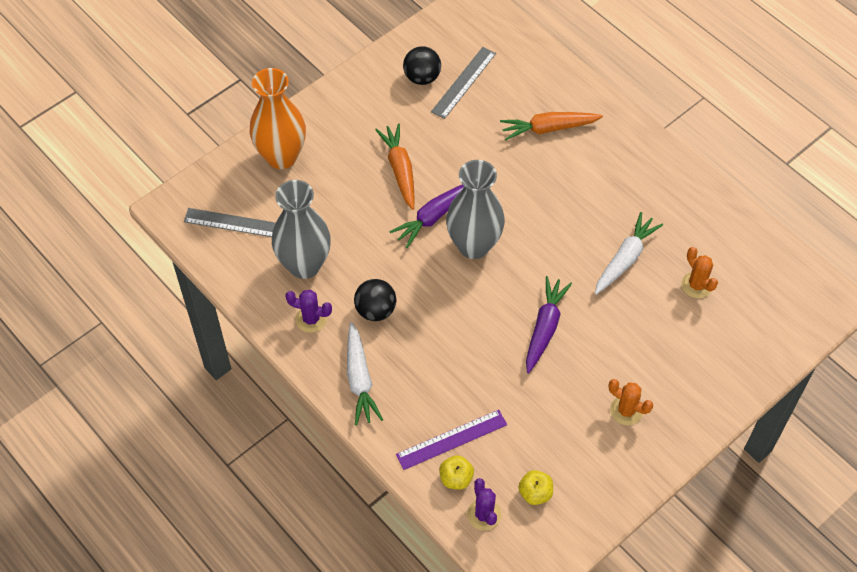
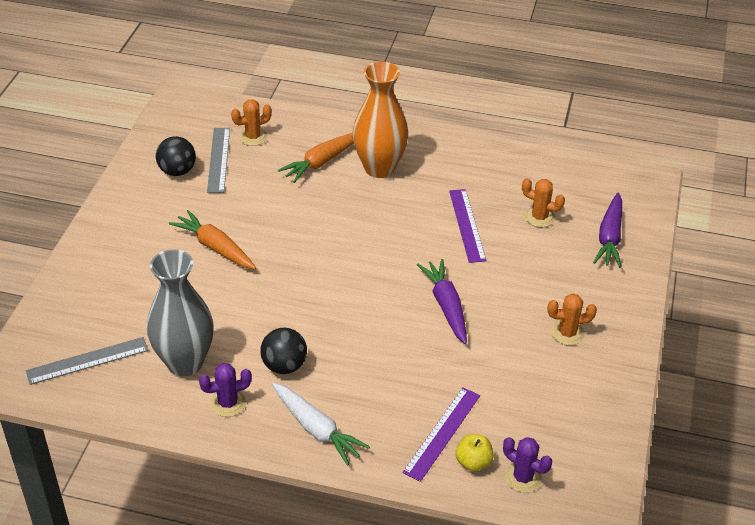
camera: 35 degrees left, 15 degrees down
orange vase [250,68,306,169] -> orange vase moved to [353,62,408,178]
purple carrot [389,184,465,248] -> purple carrot moved to [593,193,622,268]
grey vase [446,160,505,259] -> none
yellow apple [518,470,553,505] -> none
white carrot [595,212,663,295] -> purple ruler [449,189,487,263]
none -> orange cactus [231,99,272,146]

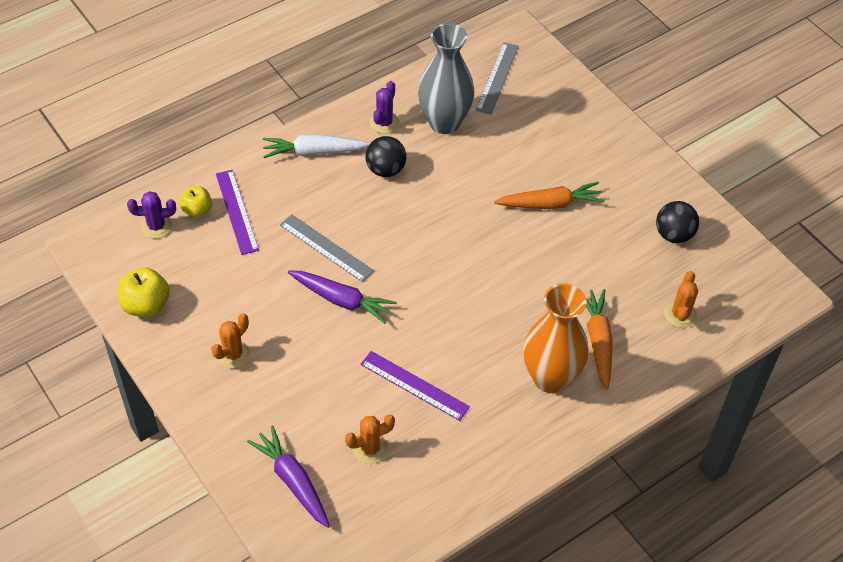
camera: 130 degrees right, 10 degrees up
grey ruler [207,128,230,193] -> grey ruler moved to [280,214,374,282]
none -> yellow apple [118,267,170,317]

